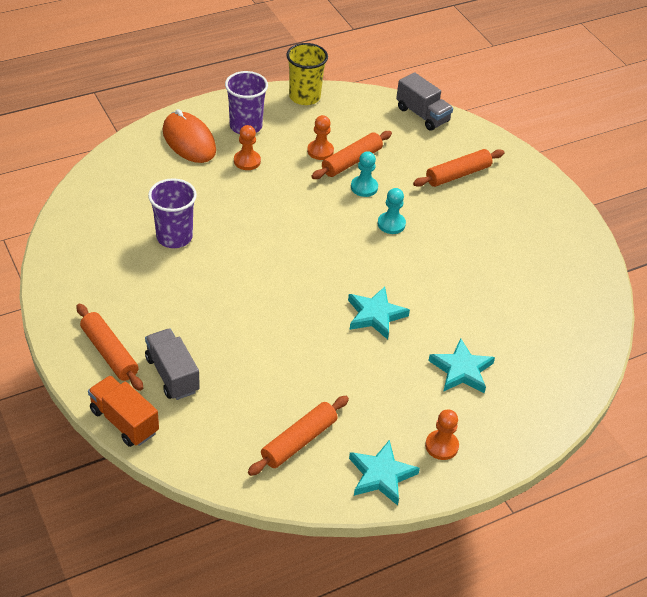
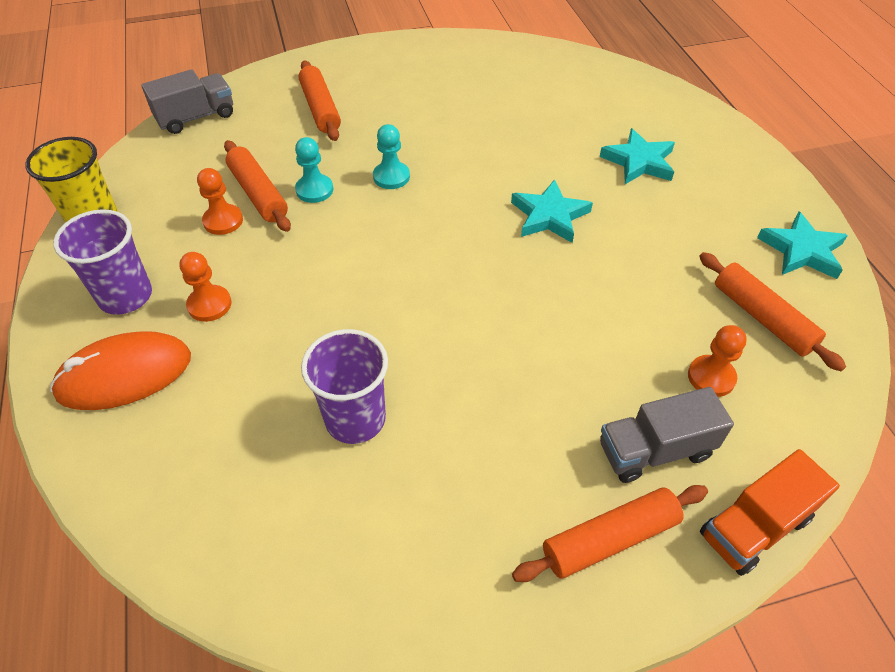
camera: 75 degrees left, 5 degrees up
orange pawn [425,409,459,460] -> orange pawn moved to [688,325,747,397]

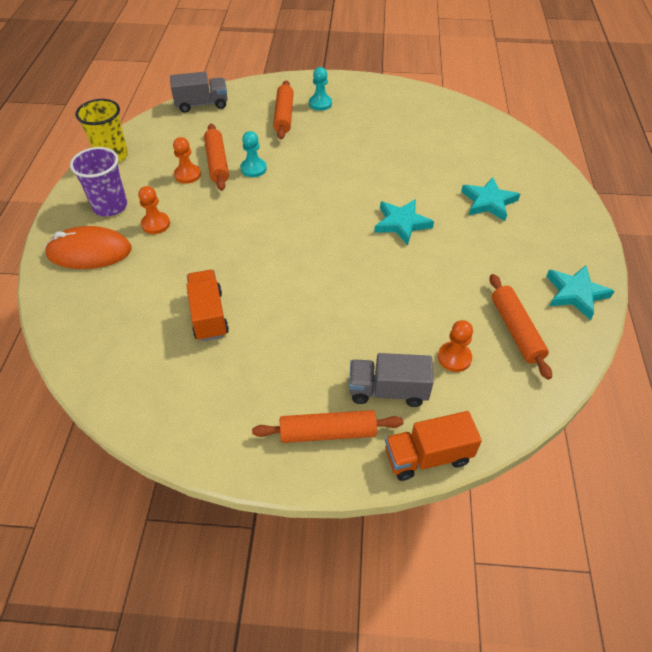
camera: 20 degrees right, 0 degrees up
purple cup [301,329,388,444] -> orange truck [187,270,229,341]
turquoise pawn [373,124,410,189] -> turquoise pawn moved to [309,67,332,111]

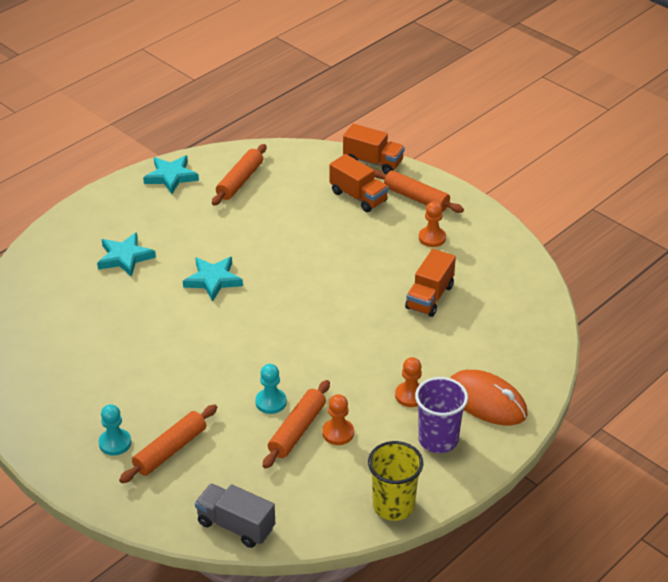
camera: 140 degrees left, 10 degrees down
grey truck [349,353,434,407] -> orange truck [330,154,389,212]
orange pawn [438,320,473,372] -> orange pawn moved to [419,201,446,247]

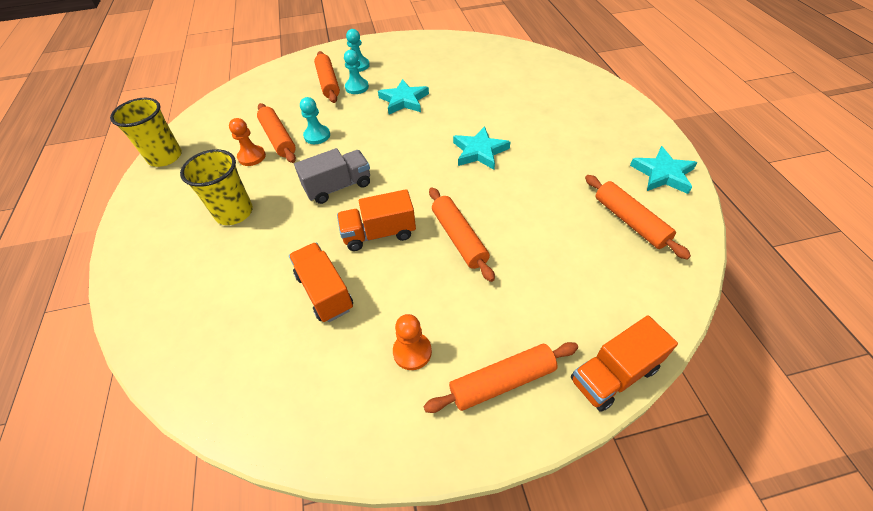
camera: 125 degrees right, 10 degrees up
turquoise star [97,232,156,277] -> turquoise star moved to [378,79,429,114]
grey truck [195,484,275,548] -> grey truck moved to [294,148,370,204]
orange truck [330,154,389,212] -> orange truck moved to [337,189,416,251]
orange pawn [395,357,422,407] -> yellow cup [180,149,253,225]
purple cup [415,377,468,453] -> none
orange mouse [451,370,528,425] -> none
none -> turquoise pawn [344,50,369,94]
none -> orange rolling pin [429,187,495,282]

